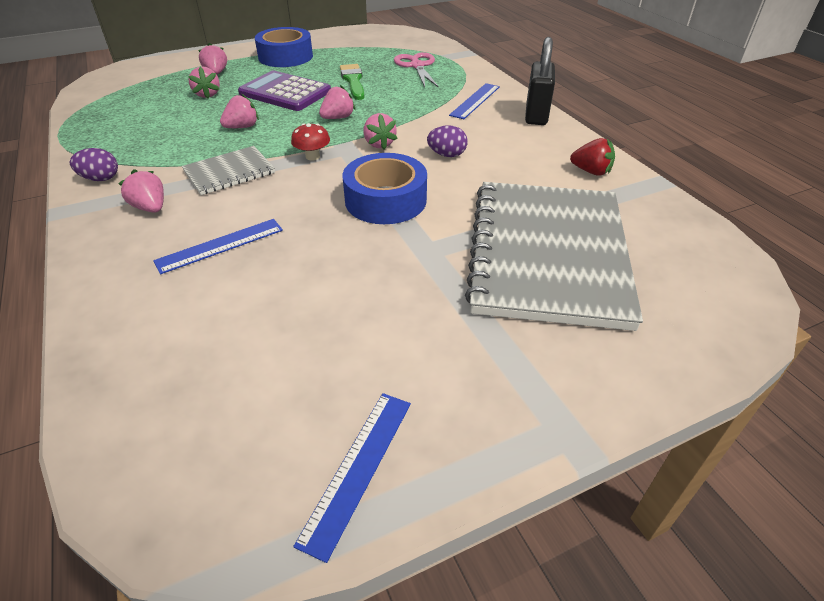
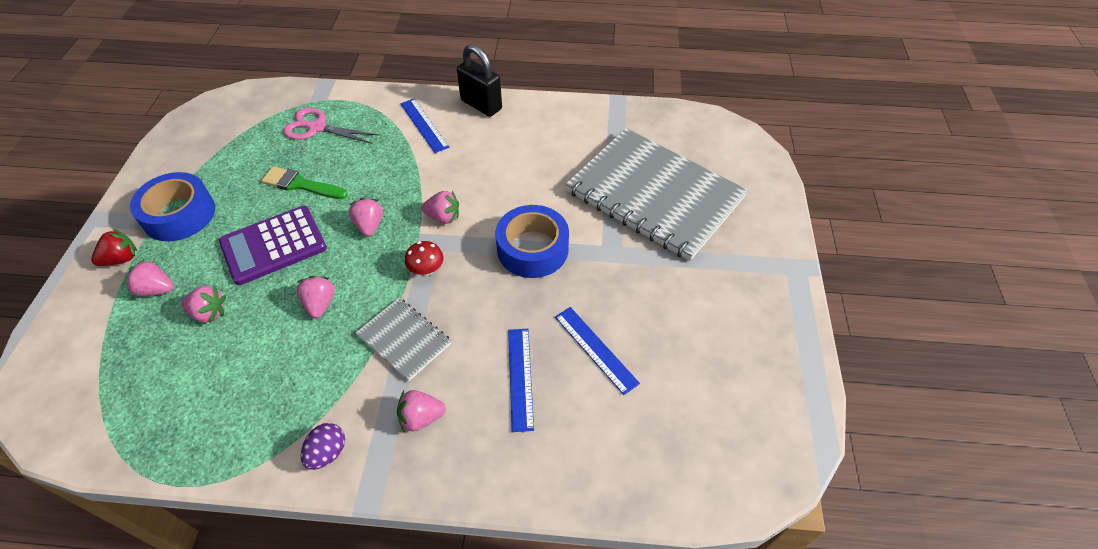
camera: 60 degrees left, 10 degrees up
grey notebook [182,146,275,195] -> grey notebook turned 45 degrees counterclockwise [356,298,451,381]
blue ruler [293,393,411,563] -> blue ruler moved to [555,307,640,395]
purple egg [427,125,468,157] -> none
red strawberry [570,138,615,176] -> red strawberry moved to [91,229,137,266]

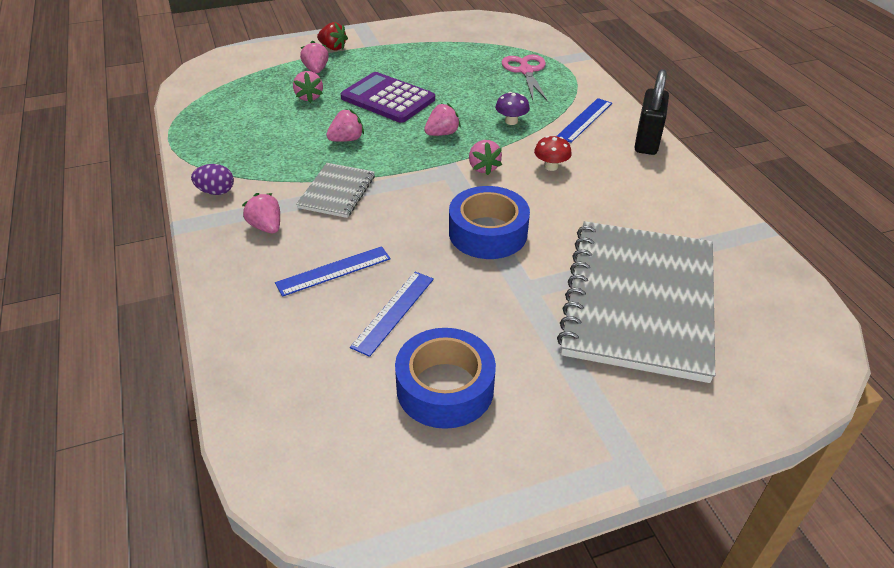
camera: 65 degrees right, 10 degrees down
blue tape [130,172,215,241] -> blue tape moved to [395,328,496,429]
green brush [261,166,348,199] -> none
red mushroom [405,241,444,276] -> red mushroom moved to [534,136,572,171]
none -> purple mushroom [495,92,530,125]

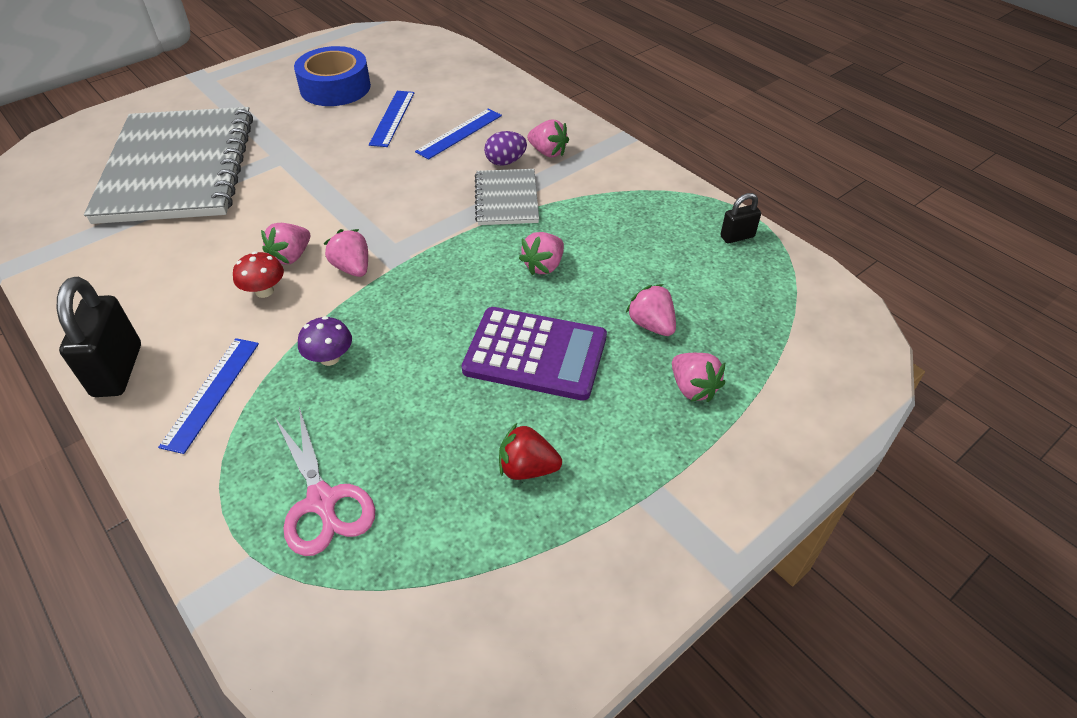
camera: 160 degrees right, 5 degrees up
purple egg [191,164,234,195] -> purple egg moved to [484,131,527,166]
red strawberry [317,22,348,50] -> red strawberry moved to [499,423,562,480]
pink strawberry [424,103,461,136] -> pink strawberry moved to [261,223,310,265]
blue tape [449,186,530,259] -> none
none -> black padlock [720,193,761,244]

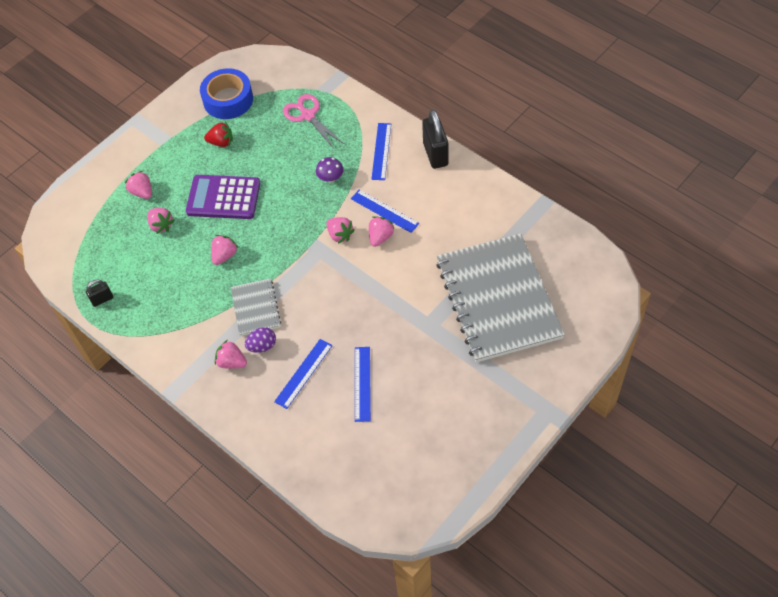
camera: 175 degrees right, 10 degrees up
red mushroom [233,251,284,298] -> blue ruler [351,190,419,233]
blue tape [294,46,371,106] -> blue tape moved to [200,68,253,119]

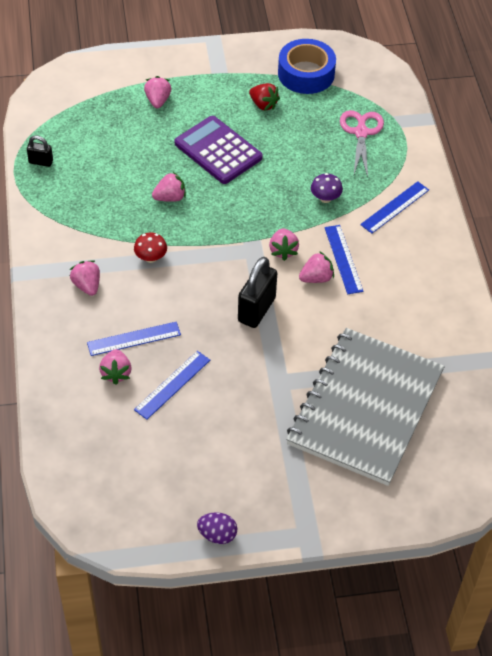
camera: 35 degrees right, 5 degrees down
pink strawberry [147,208,175,234] -> pink strawberry moved to [99,349,132,385]
grey notebook [231,278,281,336] -> red mushroom [134,232,167,263]
purple egg [245,327,276,353] -> purple egg moved to [197,512,237,544]
black padlock [422,109,448,169] -> black padlock moved to [238,257,277,328]

